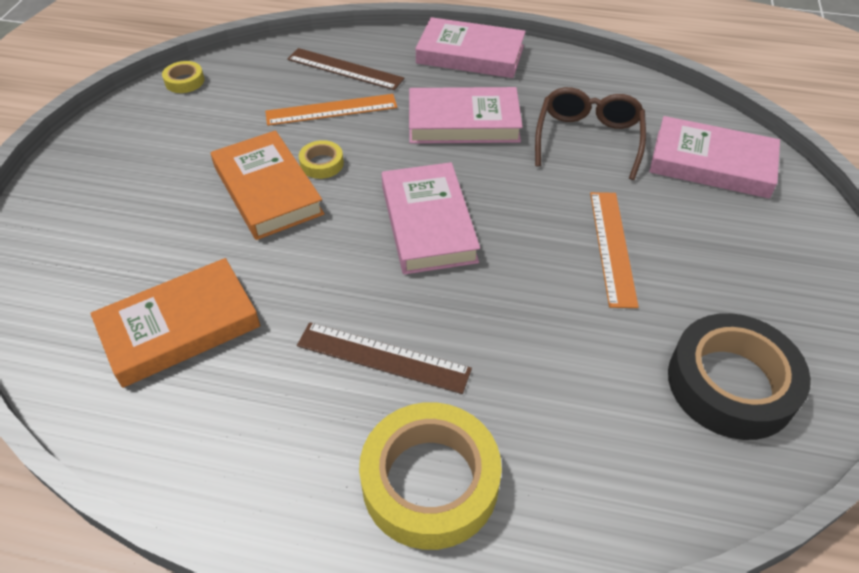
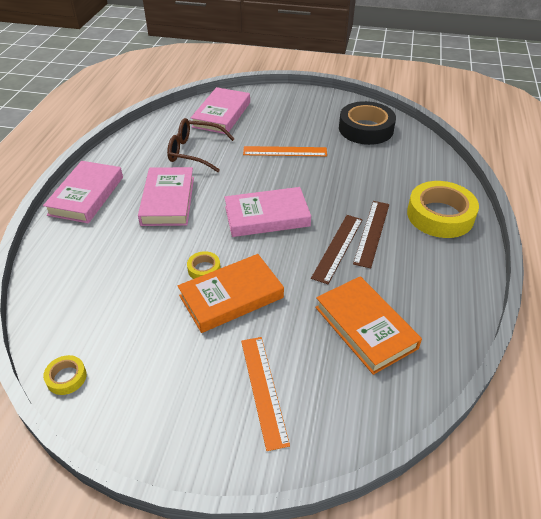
camera: 90 degrees left, 5 degrees down
orange ruler [265,94,397,126] -> orange ruler moved to [241,337,290,451]
brown ruler [287,48,404,90] -> brown ruler moved to [311,215,363,284]

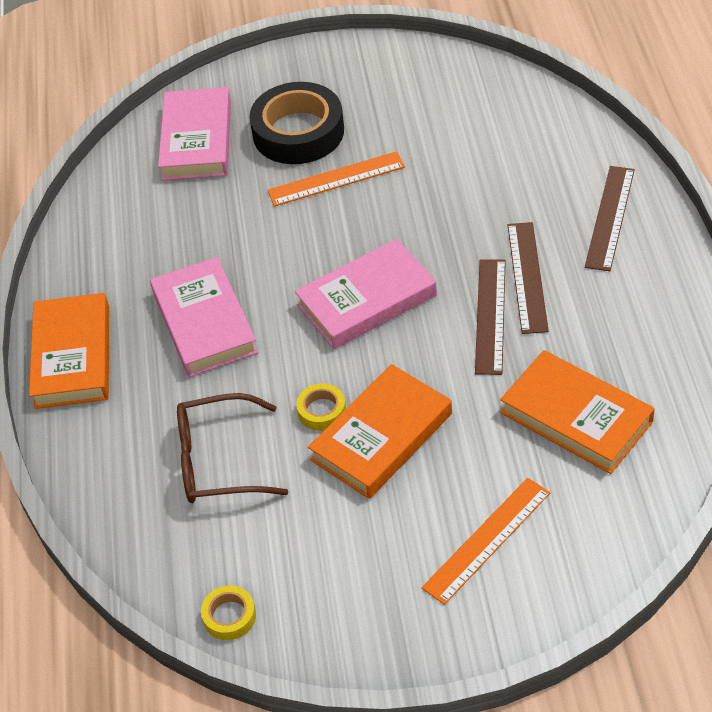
camera: 15 degrees left, 5 degrees up
pink book [43,161,123,223] -> orange book [29,293,109,409]
brown glasses [167,118,235,172] -> brown glasses moved to [177,393,288,503]
orange ruler [241,337,290,451] -> orange ruler turned 75 degrees clockwise [422,478,550,605]
black tape [339,101,396,145] -> black tape moved to [249,82,344,164]
yellow tape [407,181,479,238] -> brown ruler [585,166,635,271]

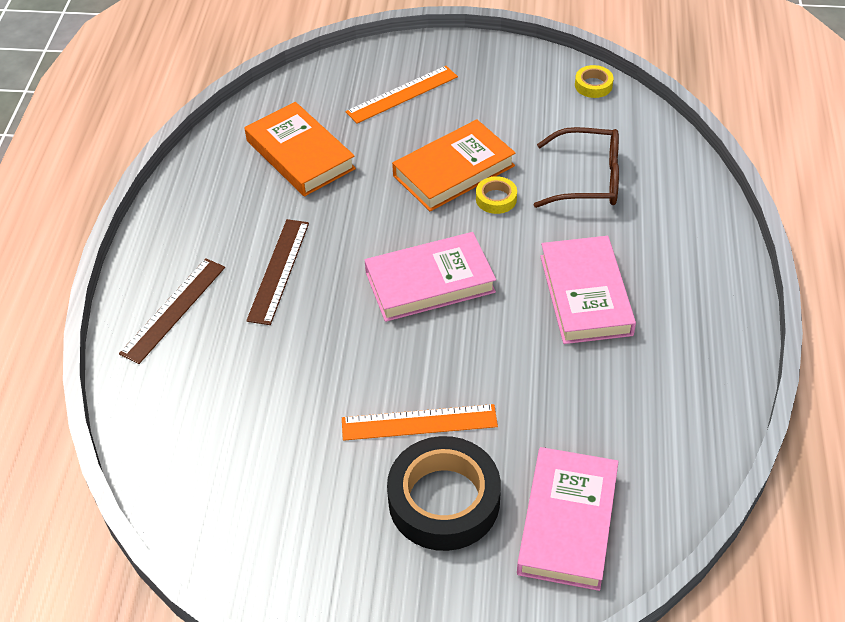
camera: 170 degrees left, 0 degrees up
orange book [29,293,109,409] -> none
brown ruler [475,259,506,375] -> none

